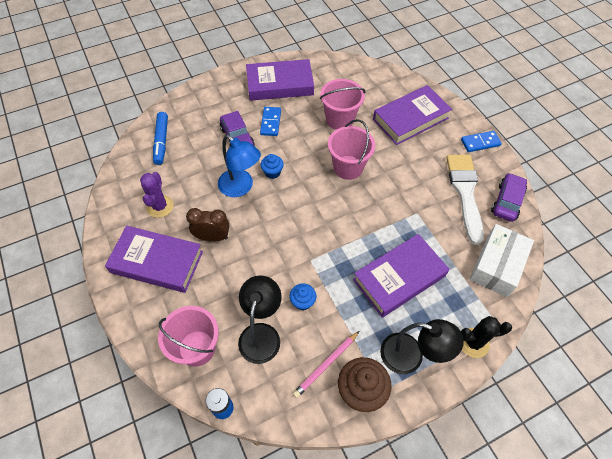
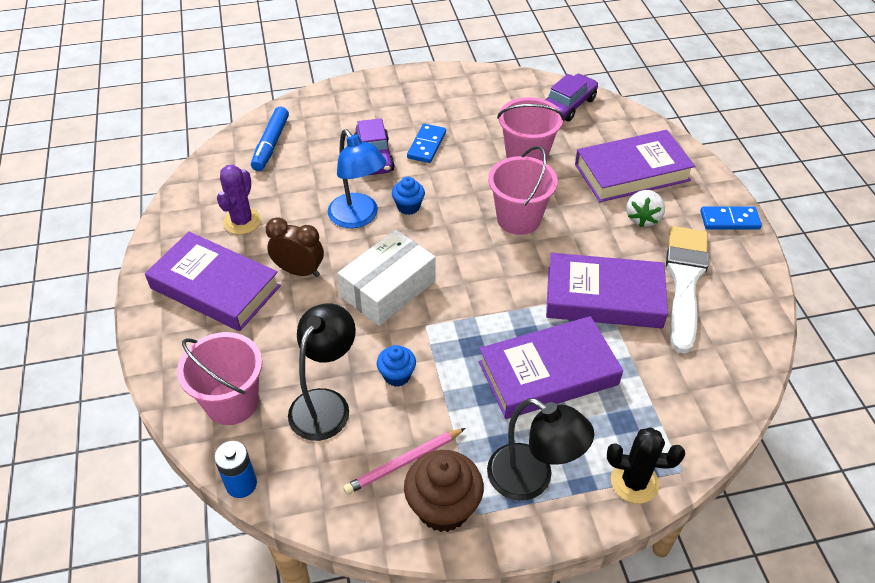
camera: 15 degrees right, 10 degrees down
purple book [246,59,314,101] -> purple book moved to [546,253,668,328]
white box [469,224,534,297] -> white box moved to [338,230,436,326]
purple car [491,173,527,222] -> purple car moved to [545,74,598,121]
none -> white strawberry [626,190,665,227]

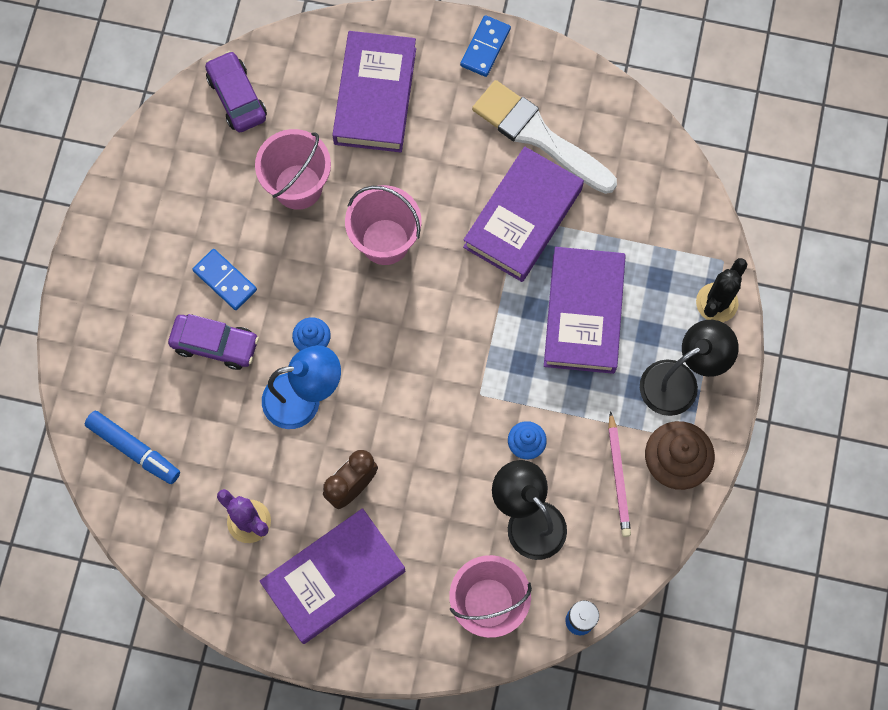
camera: 65 degrees left, 25 degrees up
white box [338,230,436,326] -> none
white strawberry [626,190,665,227] -> none

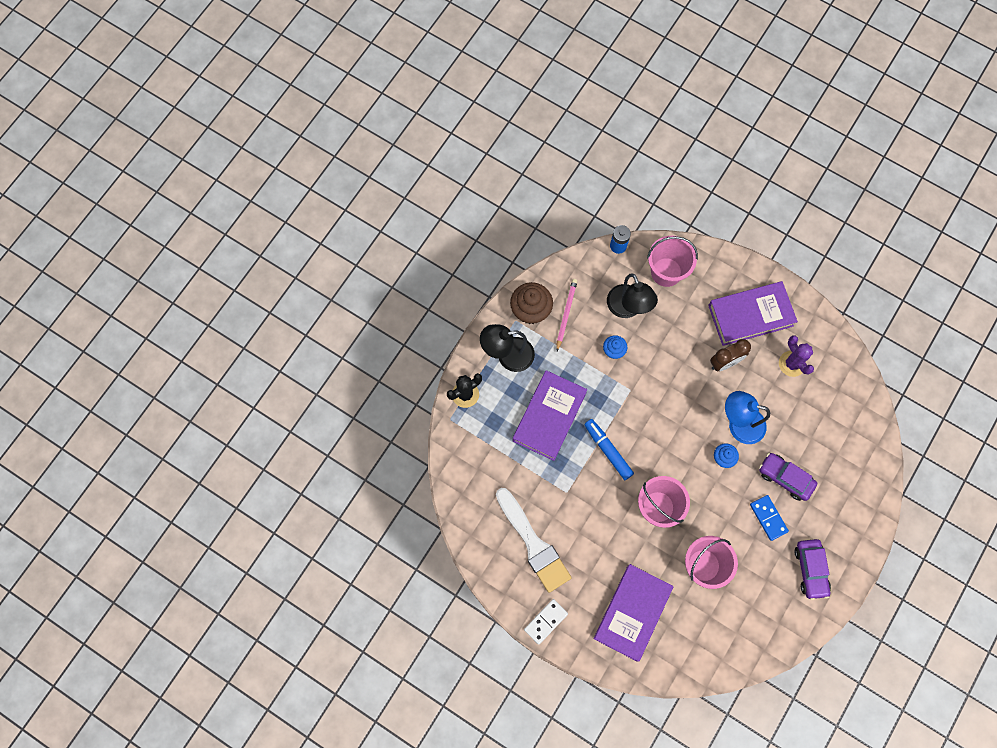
camera: 160 degrees left, 0 degrees up
blue marker [85,411,180,484] -> blue marker moved to [584,419,634,480]
purple car [205,51,267,132] -> purple car moved to [794,539,831,600]
blue domino [460,15,511,77] -> white domino [524,599,568,645]
purple book [463,146,584,282] -> none

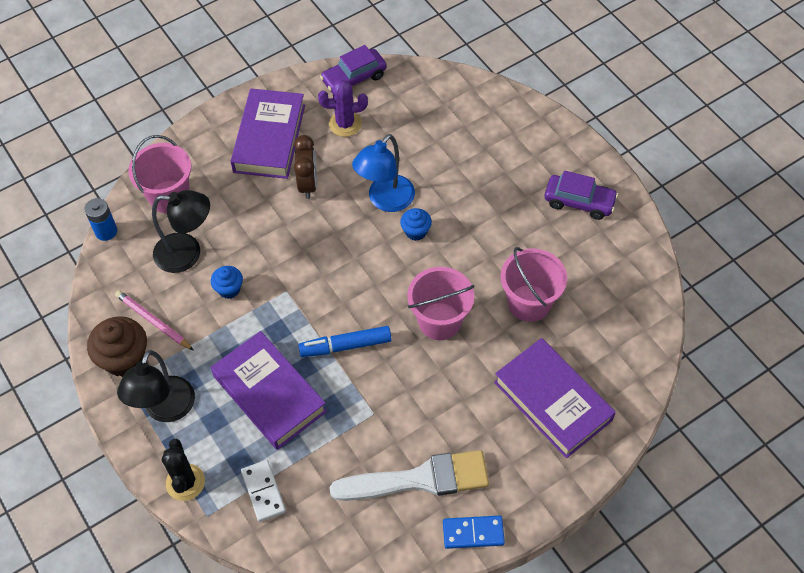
camera: 65 degrees left, 15 degrees down
white domino [524,599,568,645] -> white domino moved to [241,460,286,522]
blue domino [750,495,789,541] -> blue domino moved to [443,516,505,549]
purple car [759,453,817,501] -> purple car moved to [320,45,387,93]

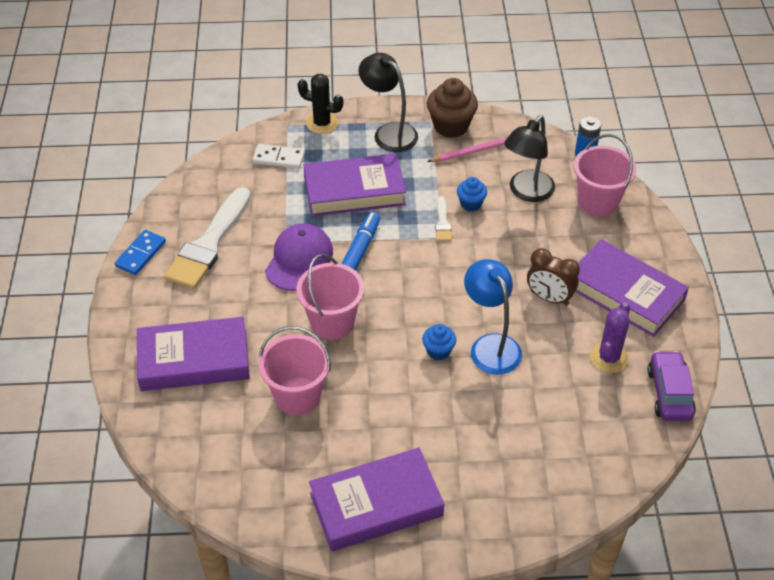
camera: 120 degrees right, 10 degrees down
purple car [545,170,618,220] -> purple book [309,448,444,552]
none -> purple cap [265,223,333,291]
none -> white brush [435,196,452,241]

